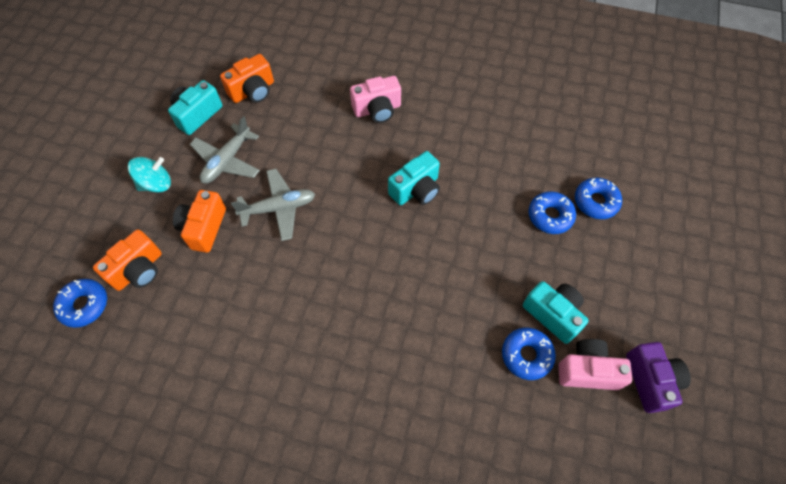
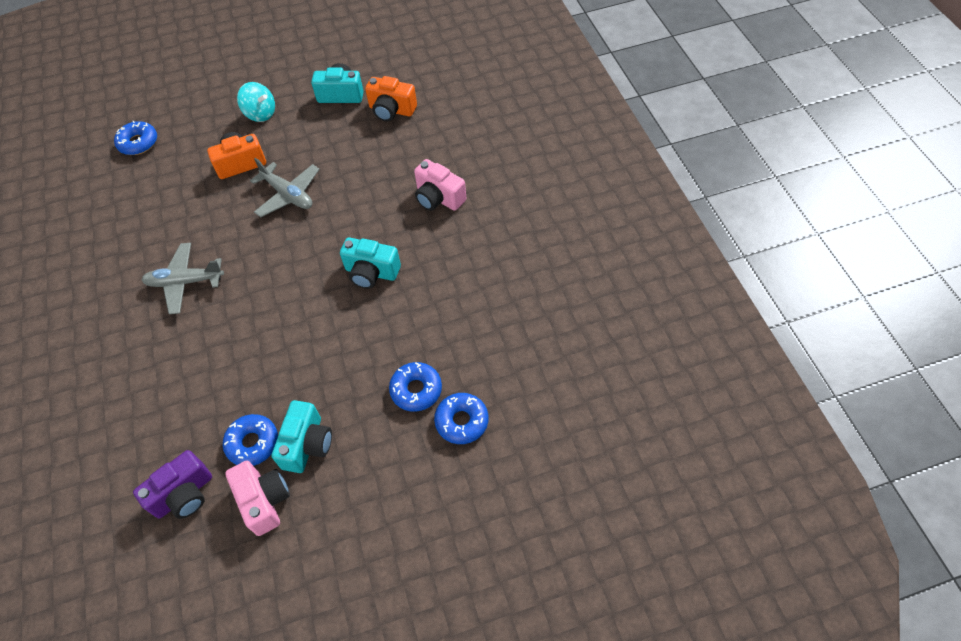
camera: 60 degrees right, 5 degrees down
orange camera [93,229,162,291] -> none
grey plane [190,116,260,184] -> grey plane moved to [142,243,224,314]
purple camera [626,342,691,413] -> purple camera moved to [133,450,212,519]

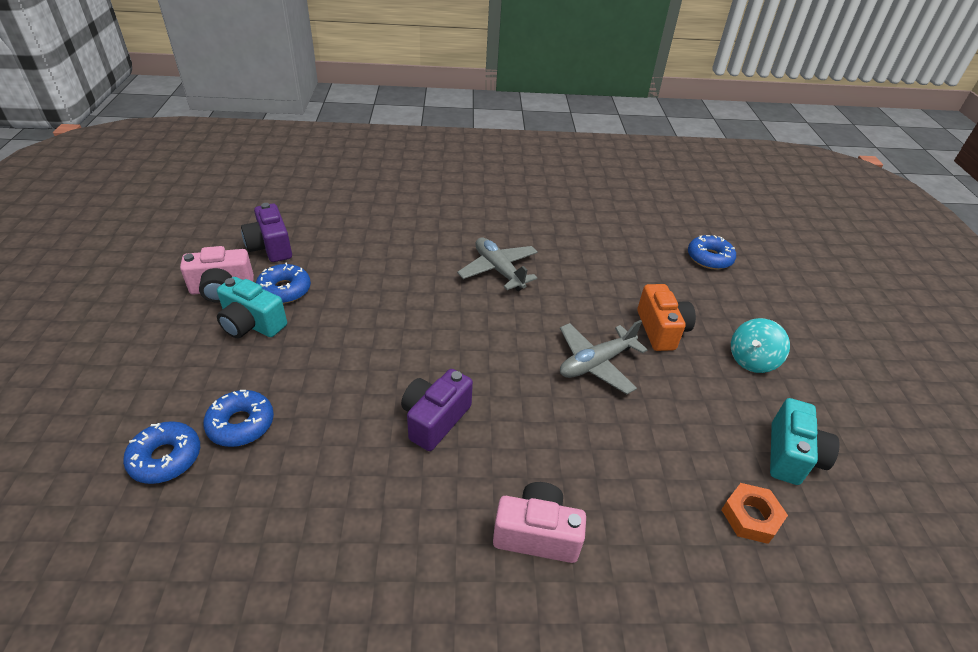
camera: 100 degrees right, 15 degrees down
grey plane [142,243,224,314] -> grey plane turned 45 degrees counterclockwise [457,238,538,291]
turquoise camera [340,237,401,289] -> purple camera [401,369,473,451]
orange camera [365,76,417,121] -> orange nut [721,483,788,544]
pink camera [414,159,467,211] -> pink camera turned 45 degrees clockwise [493,482,586,563]

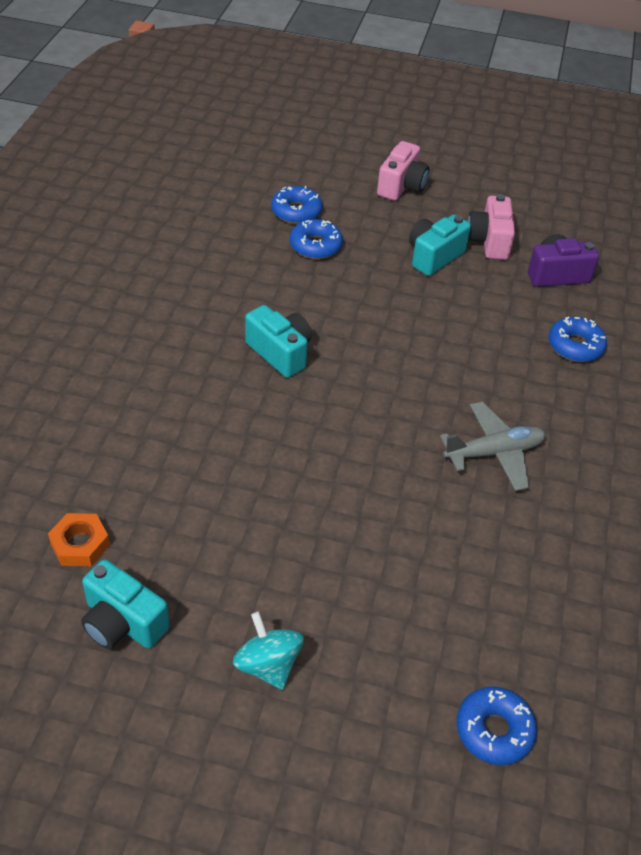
camera: 105 degrees right, 5 degrees up
blue donut [256,262,311,304] -> blue donut moved to [548,316,607,362]
purple camera [401,369,473,451] -> turquoise camera [245,305,312,378]
pink camera [493,482,586,563] -> pink camera moved to [377,141,430,201]
grey plane [560,320,647,394] -> none
orange camera [637,284,696,351] -> none

